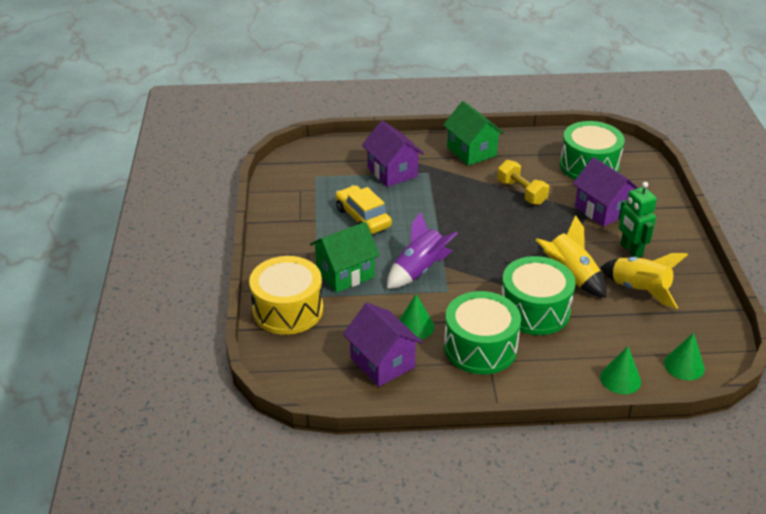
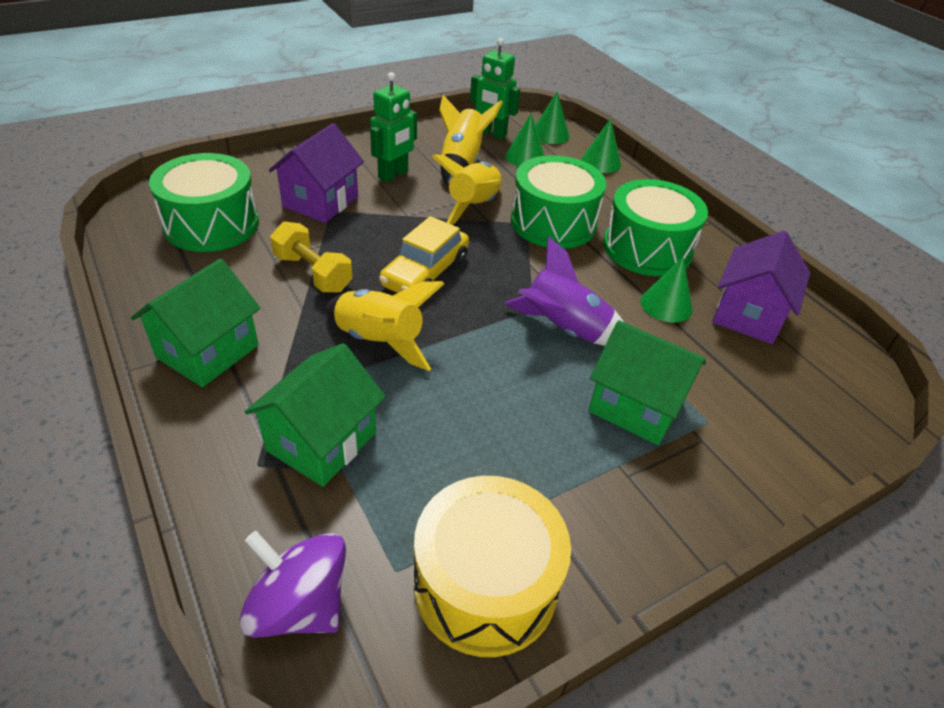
camera: 120 degrees left, 5 degrees up
yellow drum [249,256,323,335] -> yellow drum moved to [414,476,571,657]
yellow car [335,185,392,234] -> yellow car moved to [379,216,469,293]
purple house [362,121,424,187] -> green house [244,343,386,487]
yellow dumbbell [497,160,549,205] -> yellow dumbbell turned 75 degrees counterclockwise [270,221,352,293]
none -> purple spinning top [239,531,346,638]
none -> yellow rocket [326,281,444,371]
none -> green robot [470,38,520,139]
none -> green cone [505,113,545,167]

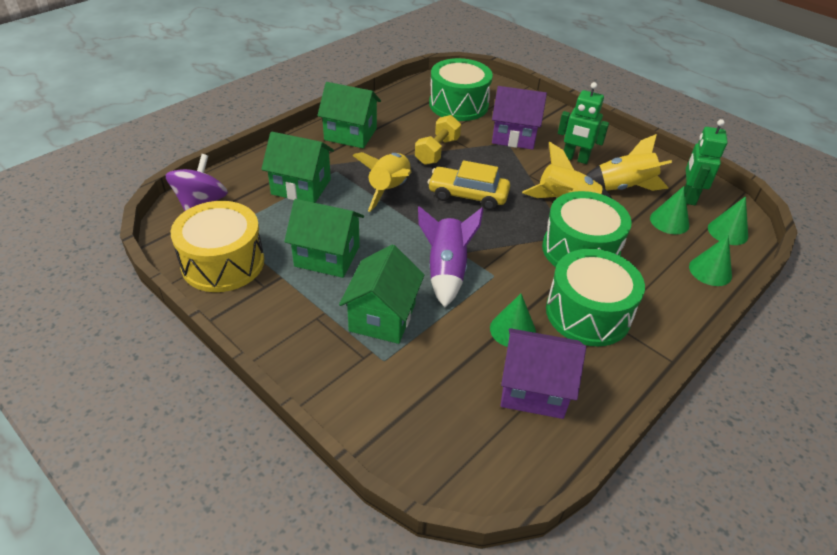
camera: 75 degrees right, 0 degrees up
none -> green house [284,199,364,278]

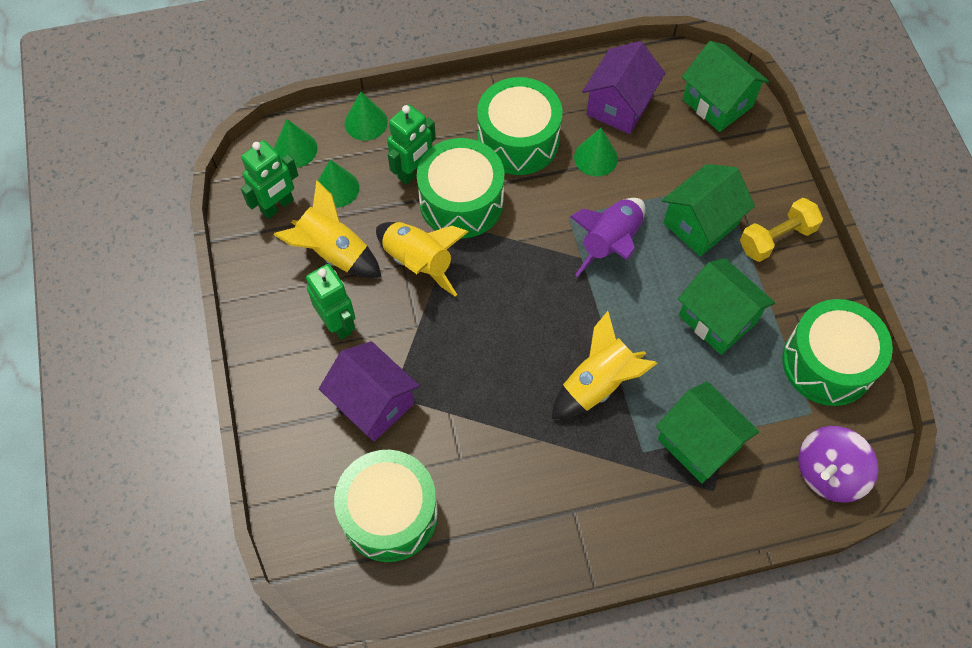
camera: 145 degrees left, 20 degrees up
yellow drum [170,201,264,292] -> green drum [782,299,893,406]
green house [317,82,381,148] -> green house moved to [682,41,769,132]
yellow dumbbell [415,115,461,165] -> yellow dumbbell moved to [740,198,823,262]
yellow car [427,160,510,210] -> none
purple house [501,328,586,419] -> purple house turned 75 degrees clockwise [582,41,665,134]
none -> green robot [387,104,436,185]

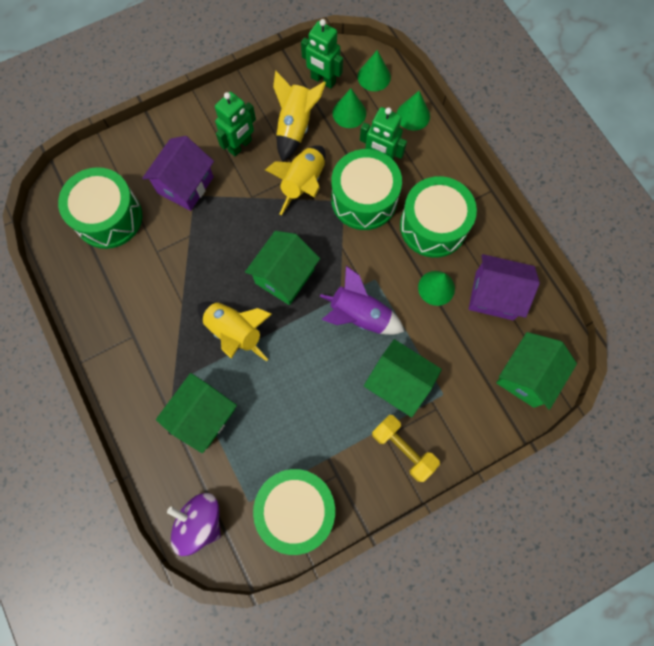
camera: 75 degrees right, 10 degrees up
green house [678,258,775,355] -> green house moved to [245,231,320,305]

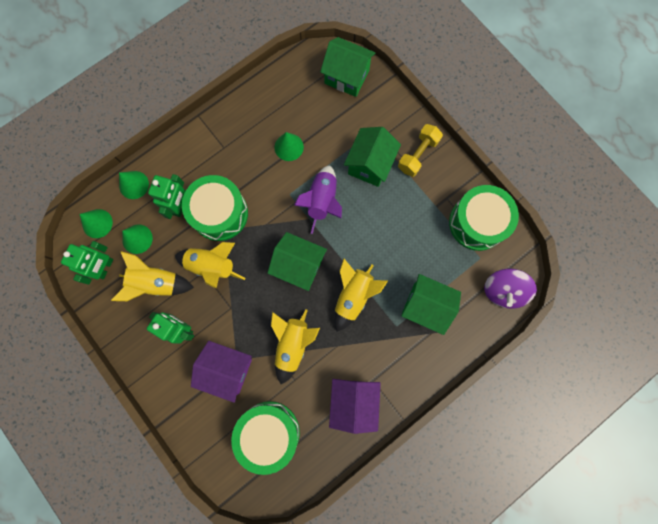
camera: 100 degrees left, 5 degrees up
green drum [400,176,477,258] -> none
purple house [469,254,540,320] -> purple house moved to [329,379,381,434]
none -> yellow rocket [271,309,320,384]

